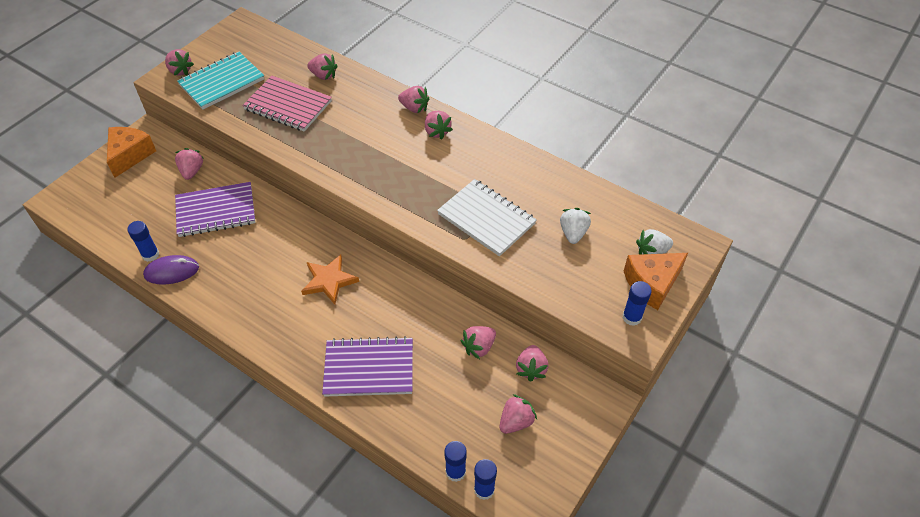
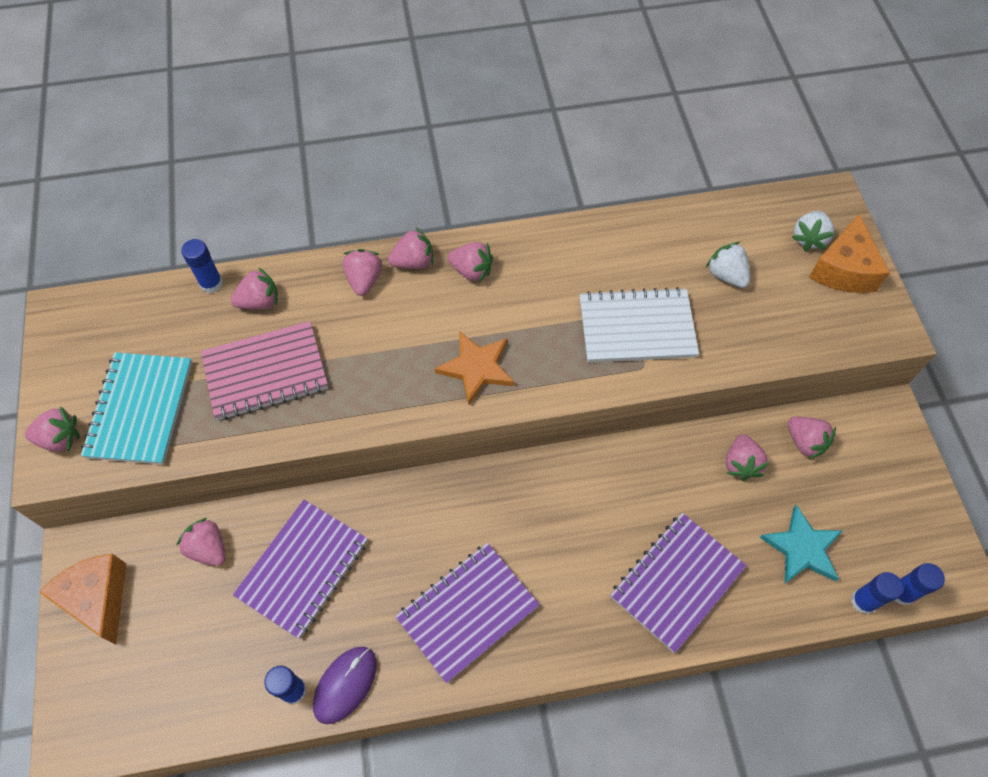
camera: 45 degrees left, 10 degrees up
orange star [301,255,359,305] -> orange star moved to [435,331,514,405]
pink strawberry [500,394,537,434] -> pink strawberry moved to [343,249,382,296]
blue glue stick [623,281,652,326] -> blue glue stick moved to [181,239,223,293]
none -> purple notebook [395,543,540,683]
none -> turquoise star [760,505,842,583]

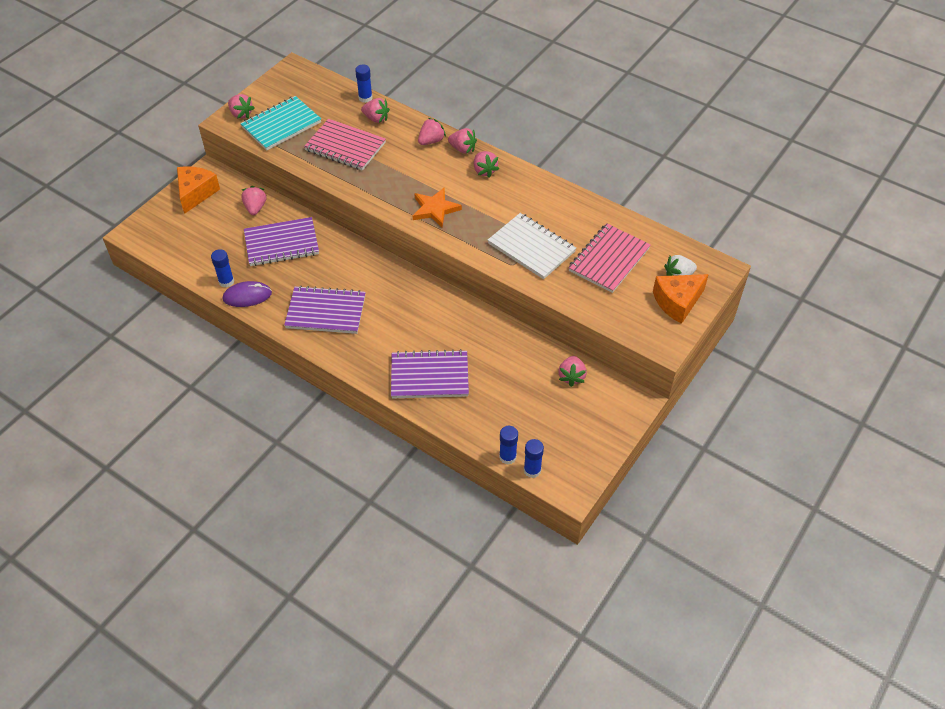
camera: 45 degrees right, 10 degrees down
white strawberry [706,242,750,288] -> pink notebook [568,224,651,293]
pink strawberry [726,434,769,481] -> none
turquoise star [760,505,842,583] -> none

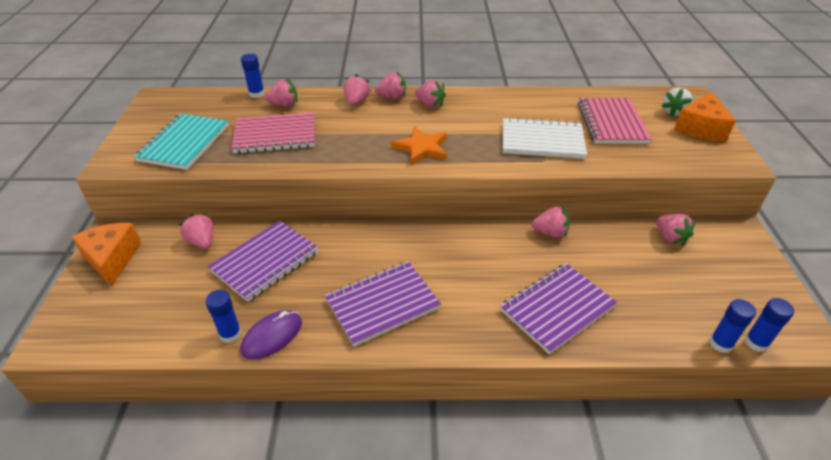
camera: 35 degrees left, 10 degrees down
pink strawberry [228,94,255,119] -> pink strawberry moved to [532,206,570,238]

